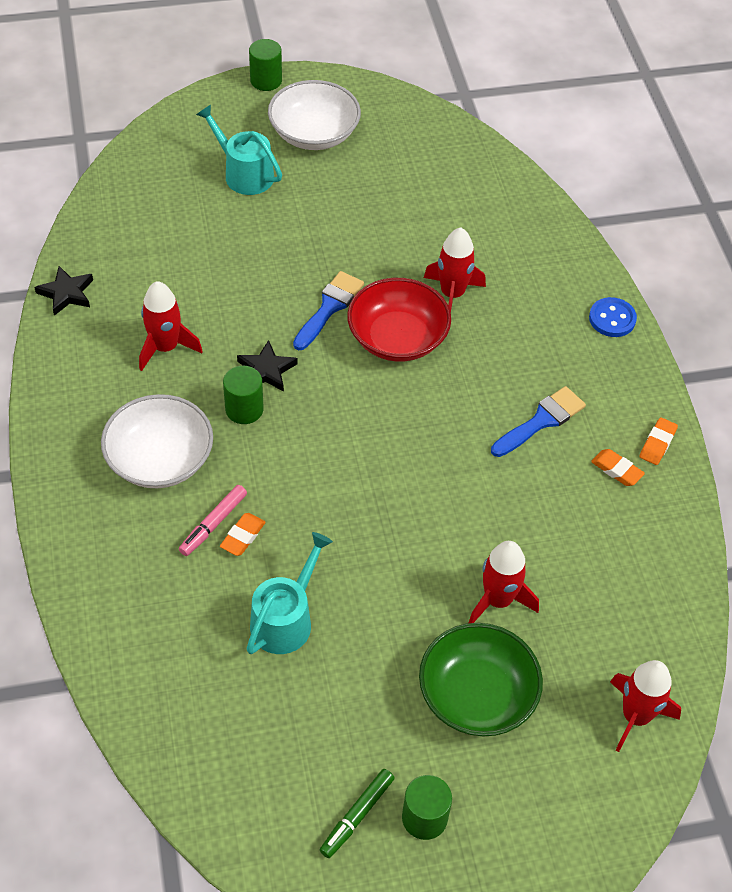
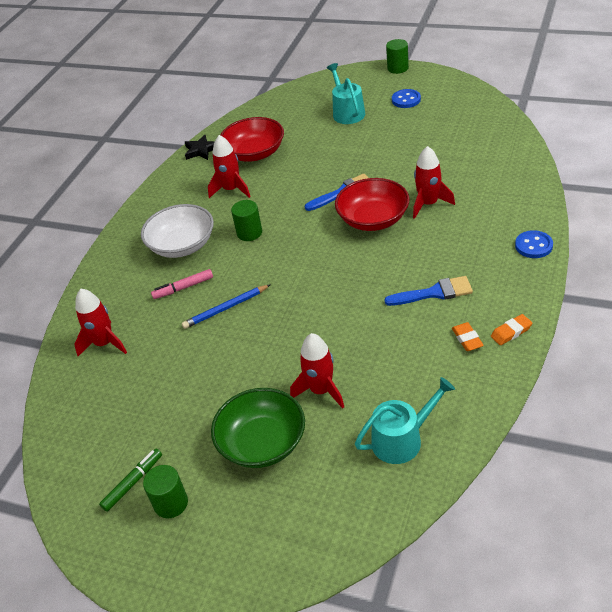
camera: 40 degrees right, 10 degrees down
orange eraser [220,513,266,556] -> none
black star [237,340,297,392] -> none
turquoise watering can [247,532,333,654] -> turquoise watering can moved to [355,377,455,464]
white bowl [268,80,361,150] -> blue button [392,89,421,108]
green marker [320,769,395,858] -> green marker turned 150 degrees clockwise [99,449,162,512]
red rocket [610,660,681,752] -> red rocket moved to [74,289,127,356]
none -> blue pencil [182,284,271,329]
none -> red bowl [220,117,284,162]

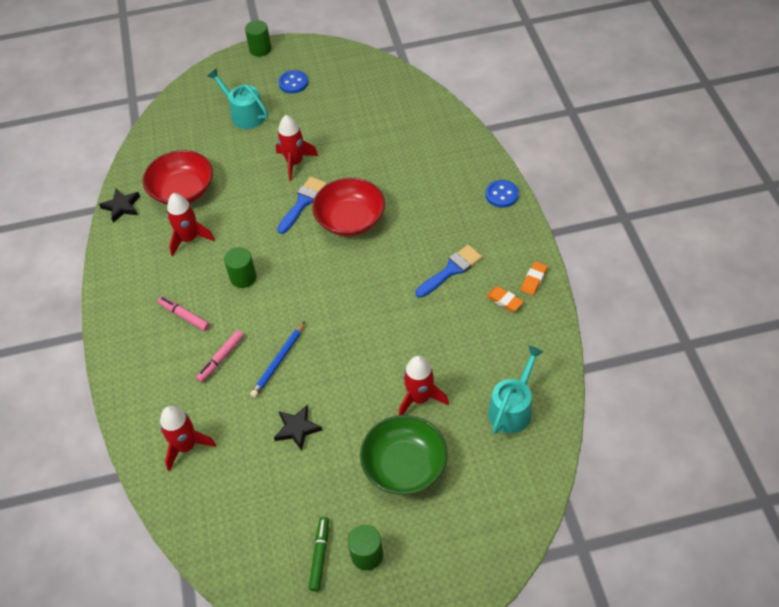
camera: 35 degrees left, 10 degrees up
white bowl [141,204,214,258] -> pink marker [158,296,210,331]
red rocket [413,146,455,219] -> red rocket moved to [276,115,318,181]
none -> black star [274,405,322,451]

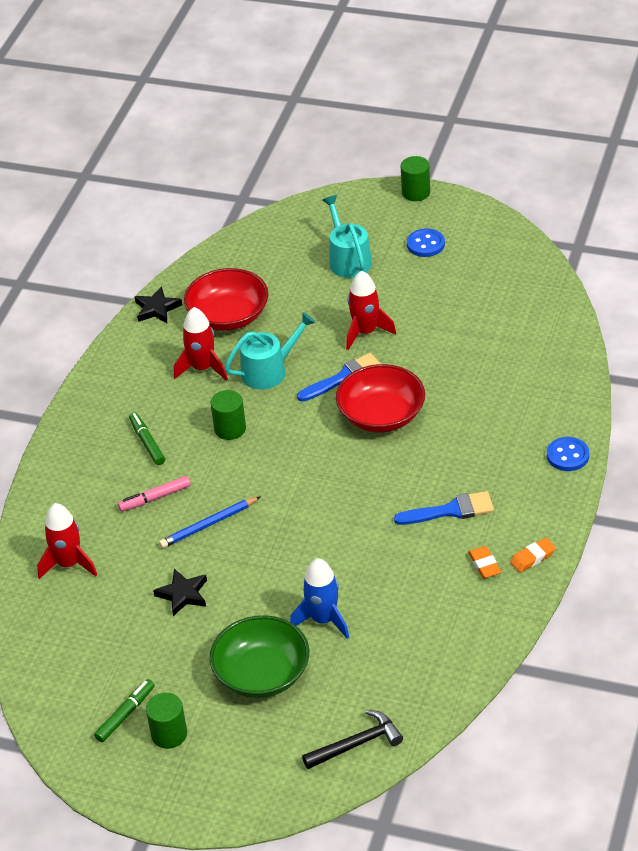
camera: 30 degrees right, 10 degrees down
pink marker [158,296,210,331] -> green marker [129,413,165,465]
red rocket [399,356,449,415] -> blue rocket [290,558,349,639]
turquoise watering can [488,346,543,434] -> turquoise watering can moved to [224,312,316,389]
none -> black hammer [302,710,403,769]

